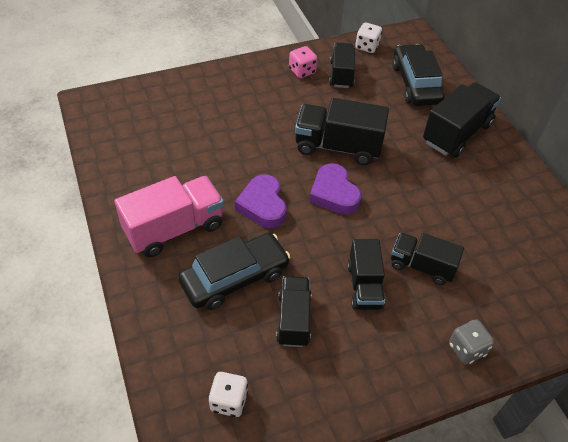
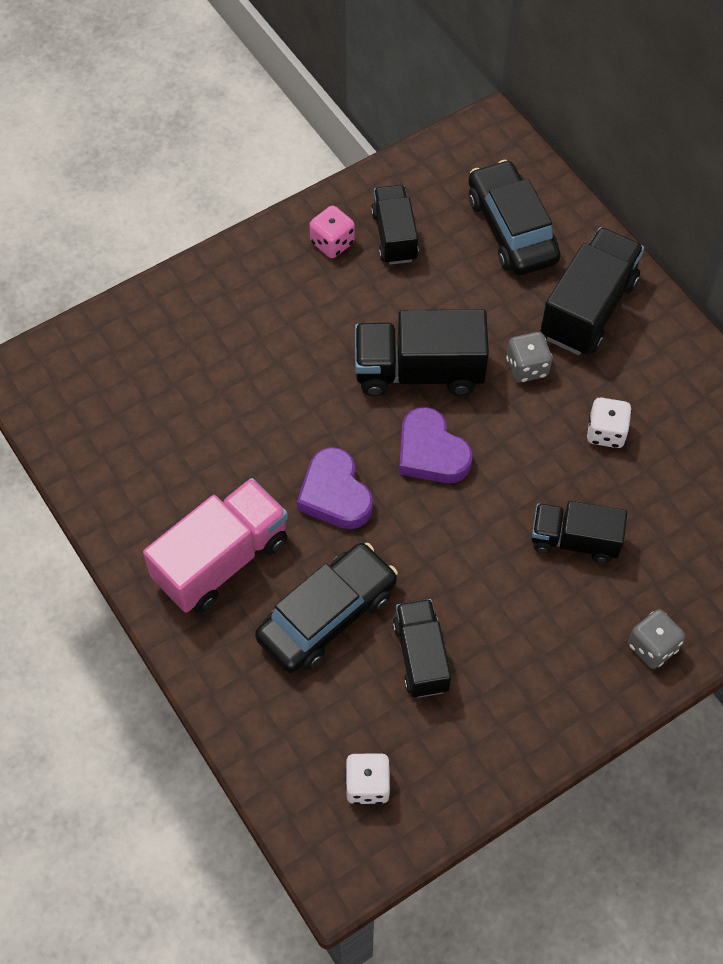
camera: 10 degrees left, 10 degrees up
black truck [347,239,385,310] -> none
white dice [355,23,382,53] -> white dice moved to [587,398,632,448]
none -> grey dice [506,332,552,383]

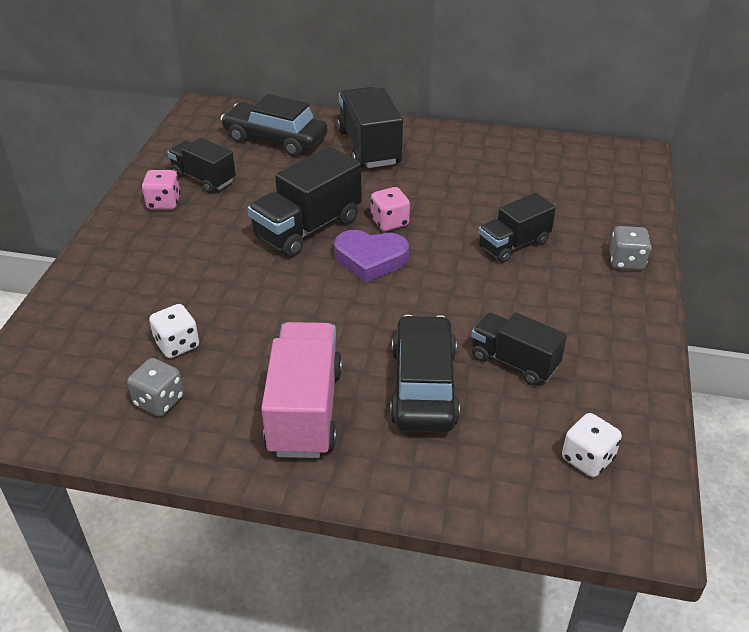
camera: 45 degrees left, 20 degrees down
purple heart [297,447,373,529] -> none
grey dice [506,332,552,383] -> grey dice moved to [127,358,184,416]
white dice [587,398,632,448] -> white dice moved to [149,304,199,358]
none -> pink dice [371,187,410,231]

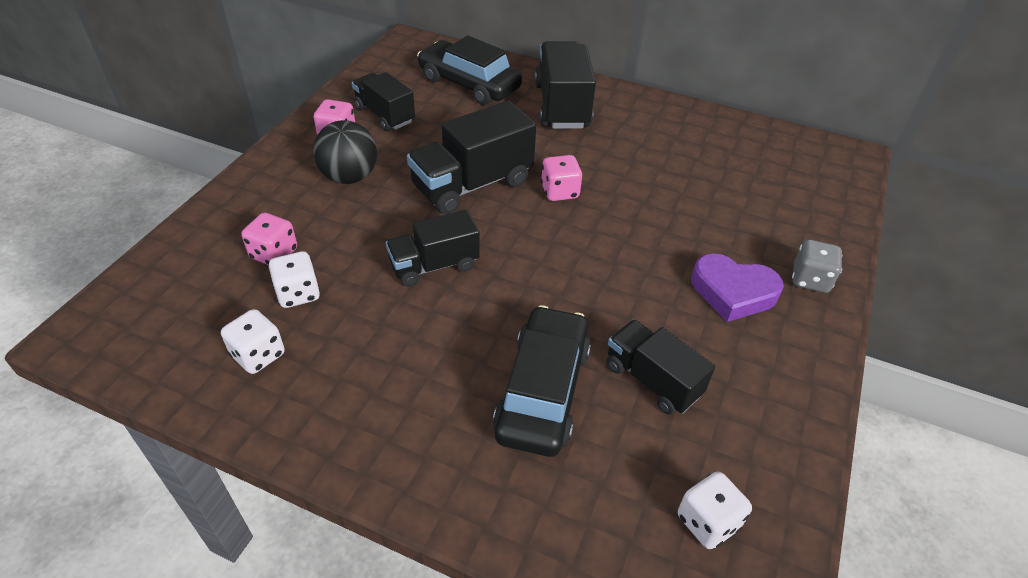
camera: 10 degrees right, 5 degrees up
grey dice [127,358,184,416] -> white dice [221,309,285,374]
pink truck [261,322,342,458] -> none
purple heart [334,230,409,283] -> purple heart moved to [691,253,784,322]
black truck [478,193,556,263] -> black truck moved to [386,210,480,287]
none -> pink dice [241,213,297,265]
none -> black ball [313,120,377,184]

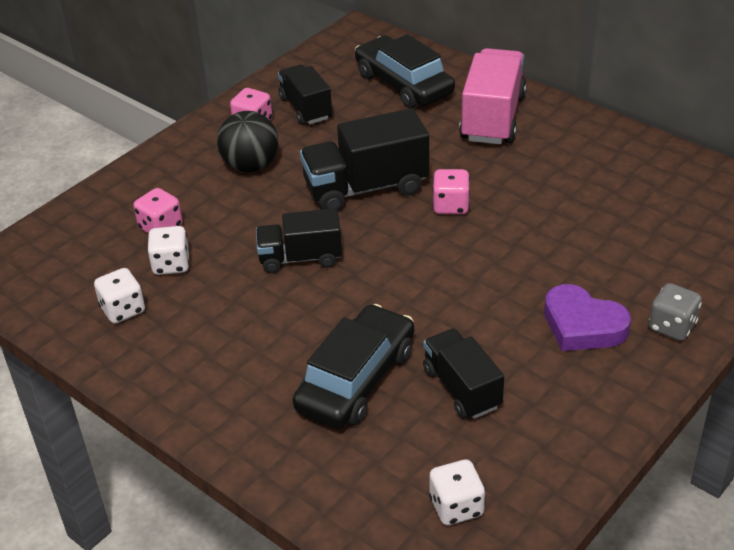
camera: 20 degrees right, 5 degrees down
black truck [535,41,596,129] -> pink truck [459,48,527,144]

